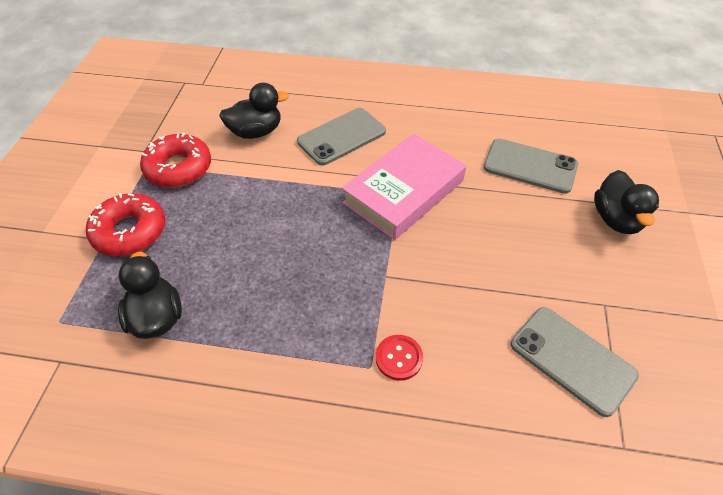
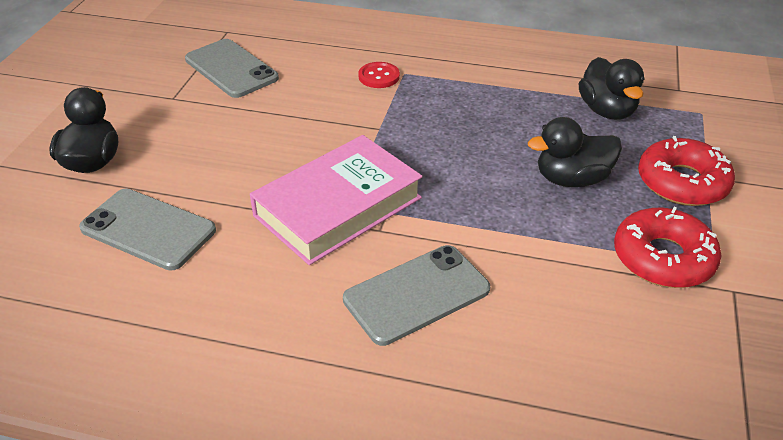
camera: 175 degrees left, 10 degrees down
black duck [219,83,289,139] -> black duck moved to [528,117,622,187]

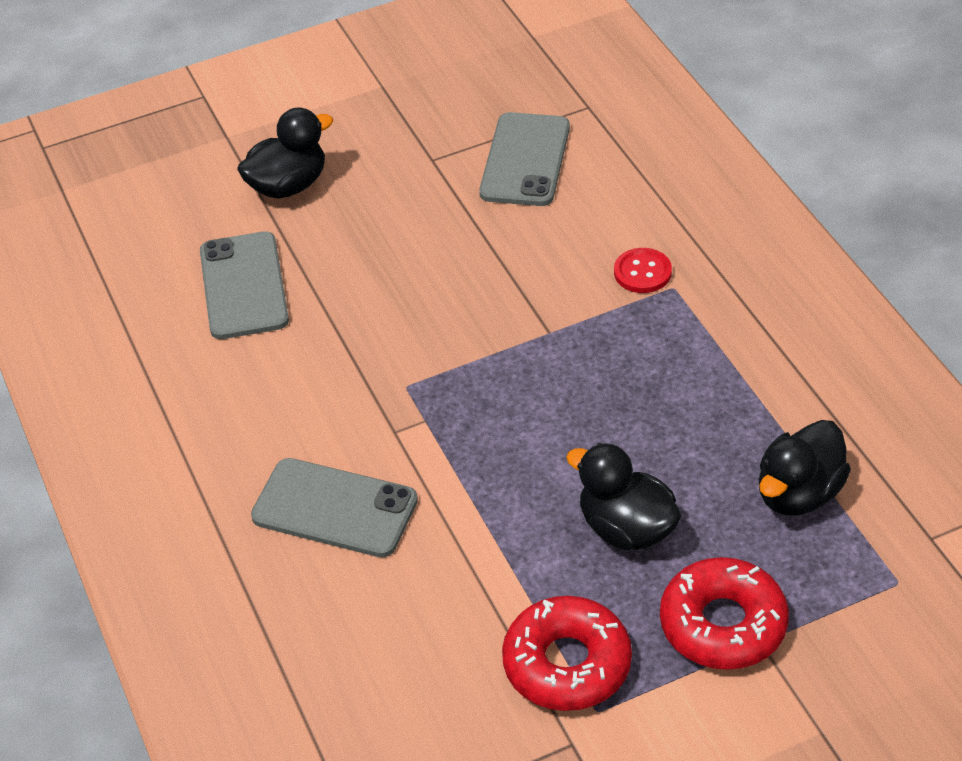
camera: 55 degrees right, 5 degrees up
pink book [250,135,423,265] -> none

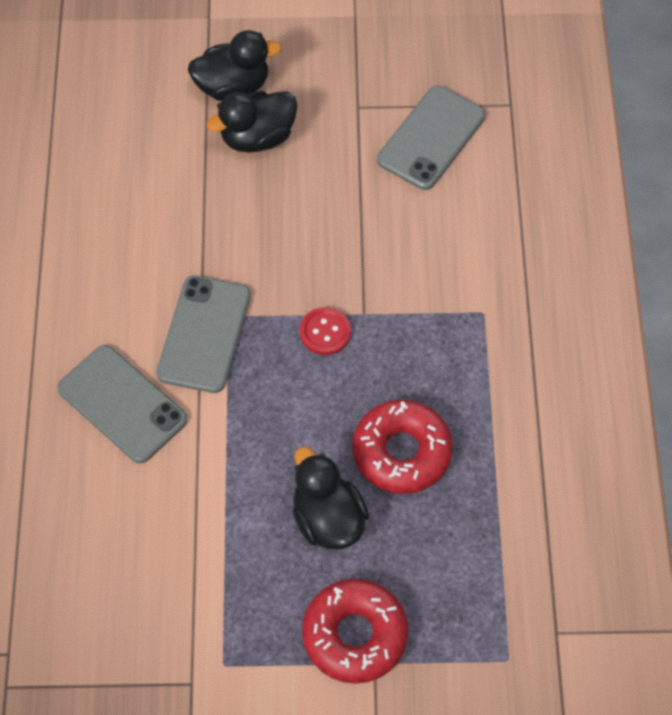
camera: 20 degrees right, 15 degrees up
grey phone [200,231,289,339] -> grey phone moved to [156,275,251,393]
red donut [502,596,632,711] -> red donut moved to [352,399,453,494]
red button [614,248,672,293] -> red button moved to [300,307,351,355]
black duck [759,420,851,515] -> black duck moved to [206,91,298,153]

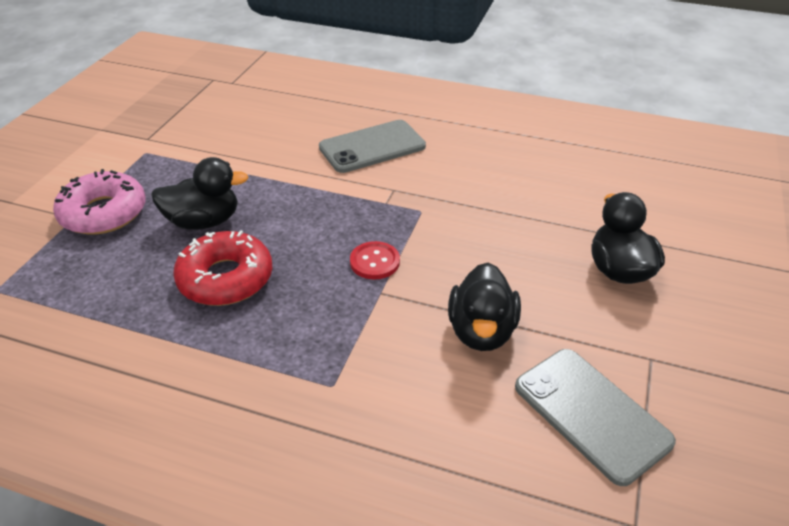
camera: 110 degrees right, 20 degrees down
grey phone [156,275,251,393] -> none
black duck [188,30,282,101] -> black duck moved to [448,263,521,351]
red donut [302,579,408,684] -> pink donut [53,169,146,235]

